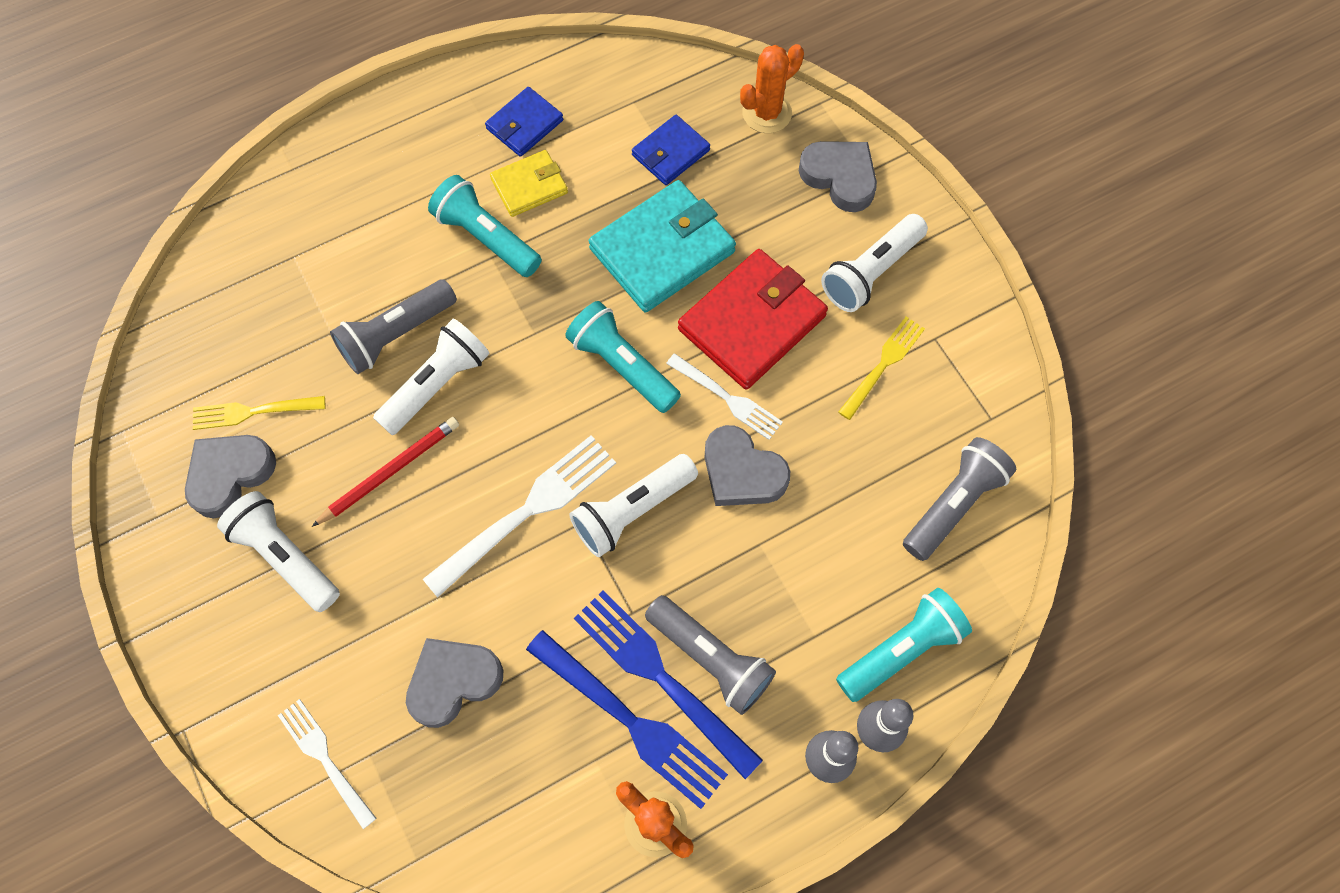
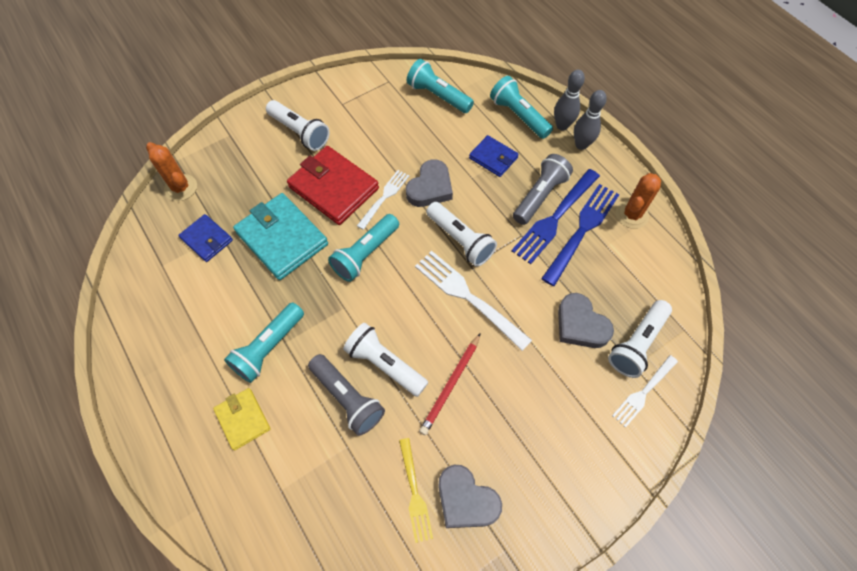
camera: 95 degrees left, 5 degrees down
white flashlight [217,491,340,612] -> white flashlight moved to [608,300,672,378]
red pencil [312,417,459,527] -> red pencil turned 105 degrees counterclockwise [419,333,481,435]
blue wallet [485,87,564,157] -> blue wallet moved to [469,135,519,177]
yellow wallet [490,150,568,217] -> yellow wallet moved to [213,388,270,450]
grey heart [799,141,877,212] -> none
yellow fork [838,317,925,420] -> none
grey flashlight [903,437,1016,561] -> turquoise flashlight [407,59,474,113]

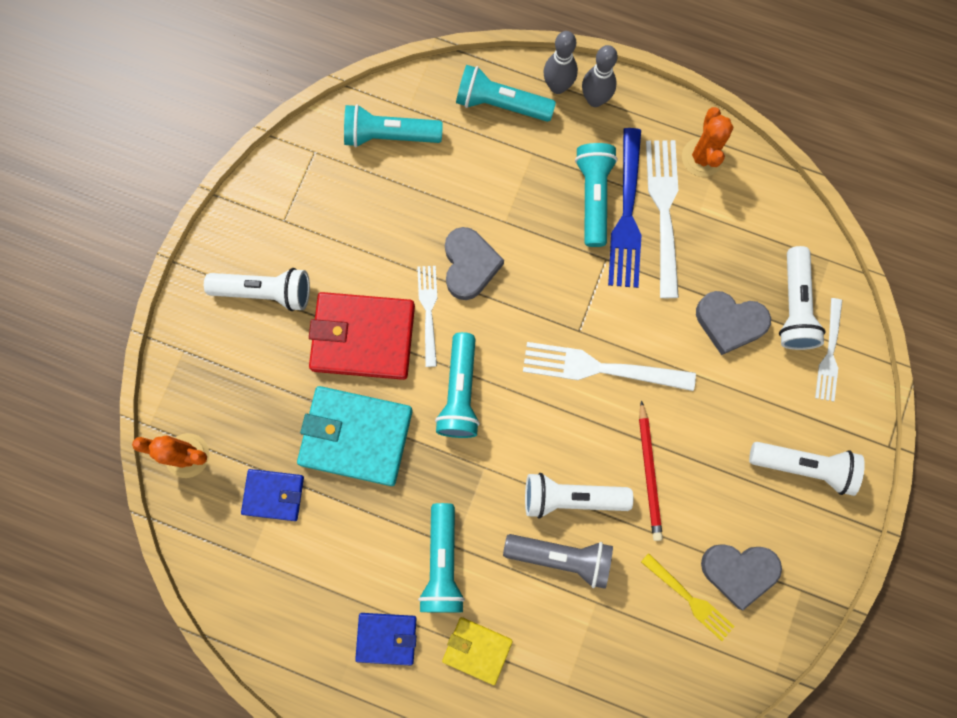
camera: 35 degrees left, 15 degrees up
white flashlight [426,202,497,267] -> white flashlight moved to [749,442,865,496]
blue wallet [469,135,519,177] -> blue wallet moved to [355,613,417,666]
grey flashlight [513,154,573,225] -> turquoise flashlight [575,143,618,247]
blue fork [541,184,620,286] -> white fork [646,140,679,298]

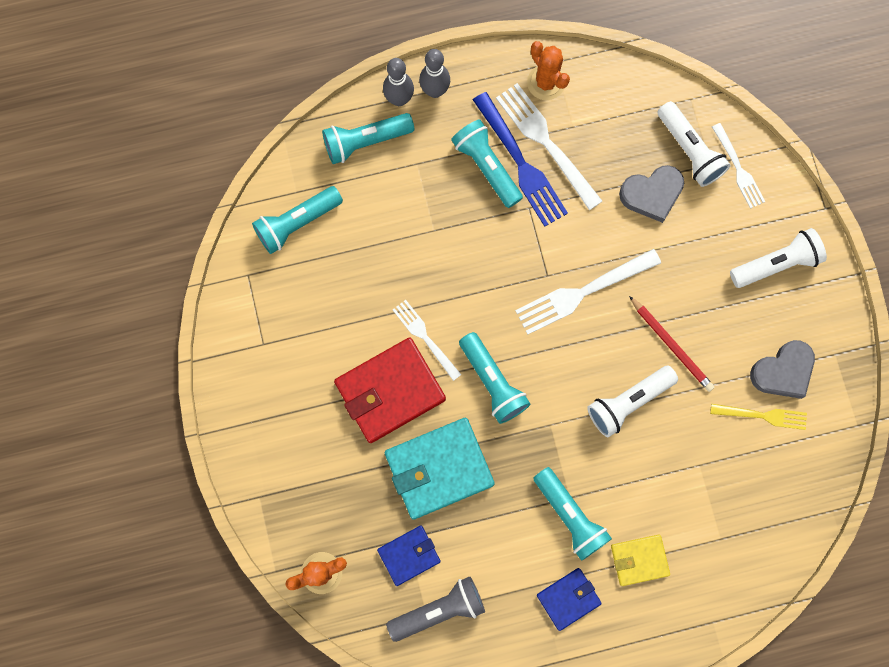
camera: 35 degrees left, 0 degrees up
white flashlight [204,268,310,311] -> none
grey heart [445,227,504,300] -> none
grey flashlight [503,534,613,589] -> grey flashlight moved to [386,576,485,642]

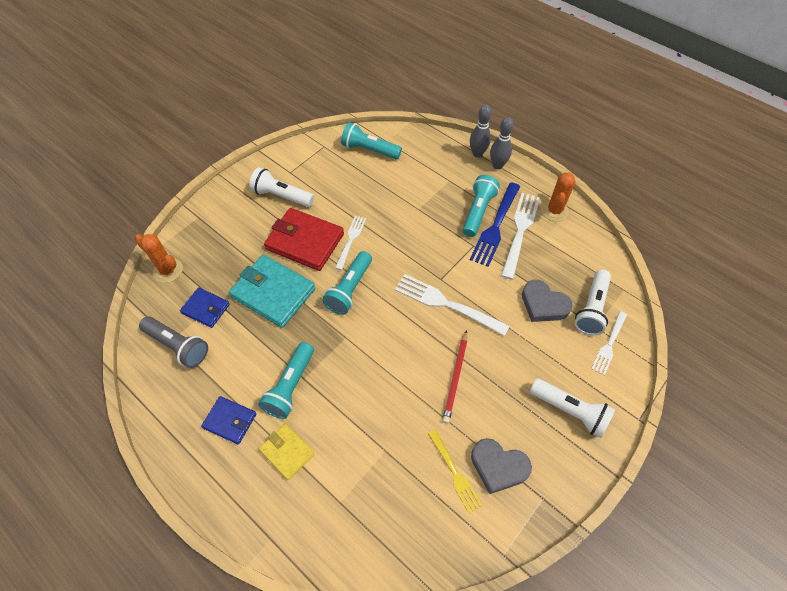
camera: 55 degrees right, 20 degrees down
turquoise flashlight [322,113,414,164] -> none
white flashlight [587,366,678,437] -> white flashlight moved to [249,167,314,207]

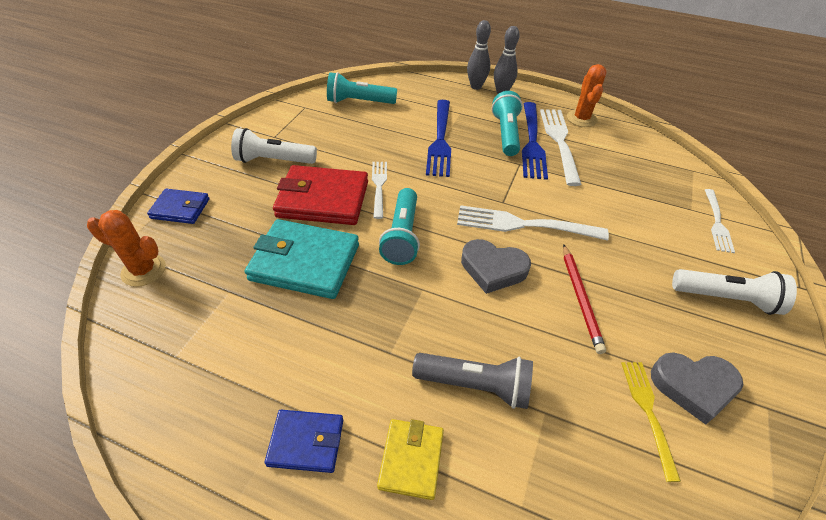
camera: 20 degrees left, 10 degrees down
grey flashlight [139,316,208,368] -> grey flashlight moved to [412,353,533,409]
blue wallet [180,287,230,328] -> blue wallet moved to [147,189,209,224]
turquoise flashlight [258,342,314,419] -> none
yellow wallet [259,424,314,480] -> yellow wallet turned 75 degrees clockwise [377,419,444,500]
yellow fork [428,429,482,513] -> yellow fork turned 135 degrees counterclockwise [621,362,681,482]
grey heart [522,280,573,322] -> grey heart moved to [461,239,531,294]
white flashlight [575,269,611,335] -> none
none -> blue fork [426,100,451,177]

